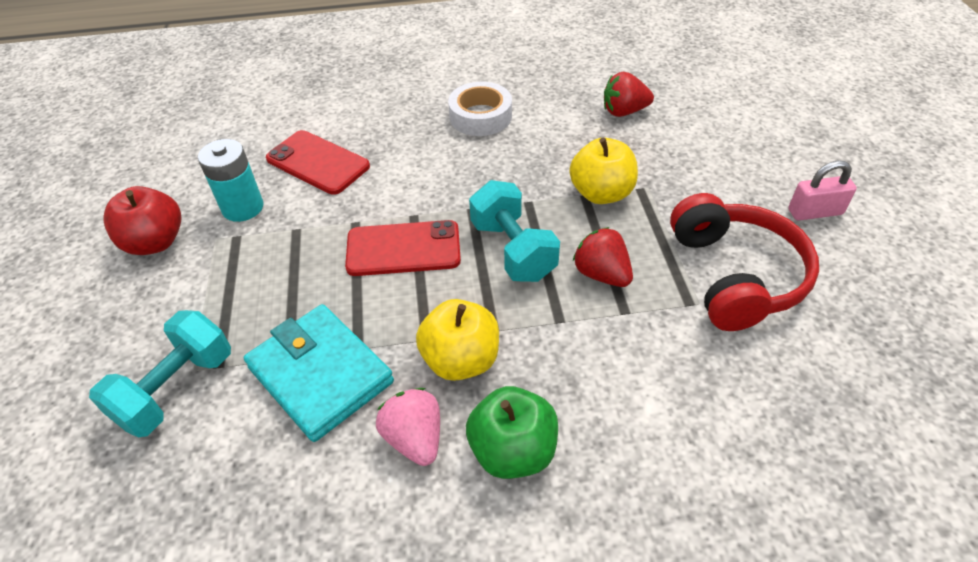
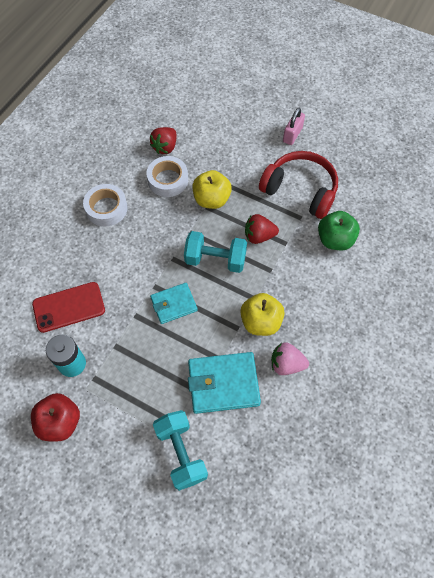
camera: 55 degrees left, 15 degrees up
red phone [345,220,461,276] -> turquoise wallet [150,283,198,324]
green apple [466,386,558,479] -> green apple moved to [318,211,360,250]
none -> white tape [146,156,188,197]

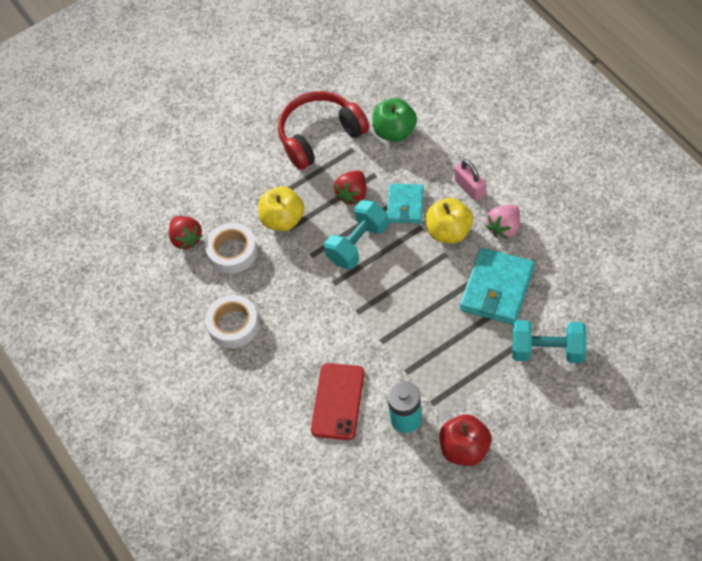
camera: 55 degrees left, 5 degrees down
turquoise wallet [150,283,198,324] -> turquoise wallet moved to [387,184,424,223]
pink padlock [283,108,305,145] -> pink padlock moved to [455,159,486,201]

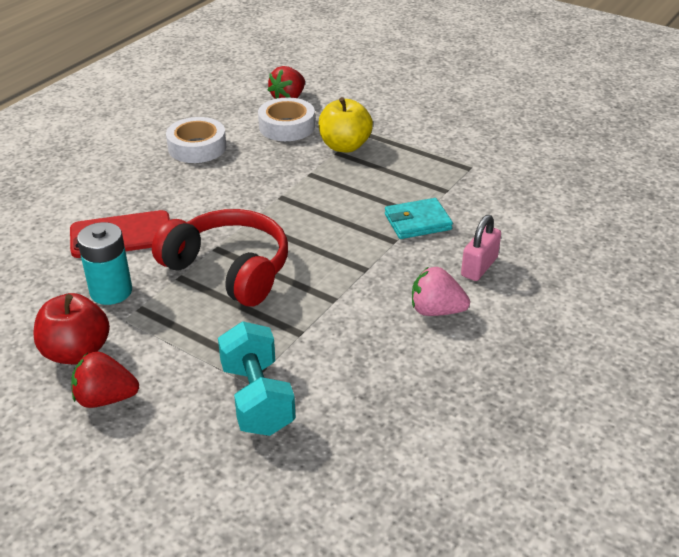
camera: 60 degrees right, 20 degrees down
red headphones [278,91,369,170] -> red headphones moved to [152,209,288,306]
turquoise dumbbell [324,200,389,269] -> none
red strawberry [334,170,366,205] -> red strawberry moved to [71,352,139,408]
green apple [372,98,417,142] -> none
yellow apple [426,198,473,243] -> none
turquoise wallet [460,248,535,325] -> none

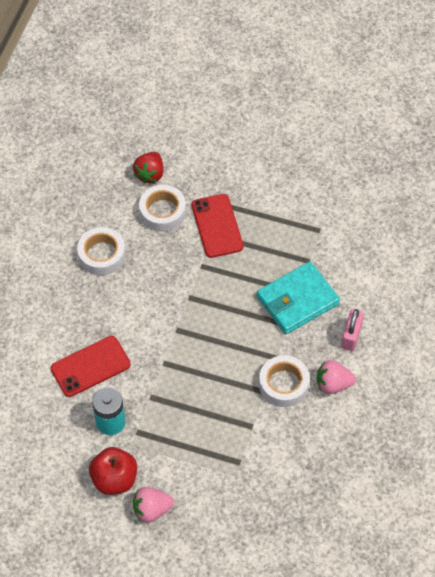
camera: 15 degrees left, 20 degrees up
red strawberry [71,352,139,408] -> pink strawberry [133,487,174,523]
red headphones [152,209,288,306] -> none
turquoise dumbbell [218,321,296,436] -> none
yellow apple [319,97,373,152] -> red phone [192,194,243,258]
turquoise wallet [385,198,453,239] -> turquoise wallet [257,262,340,334], size x1.58
none -> white tape [259,355,310,407]

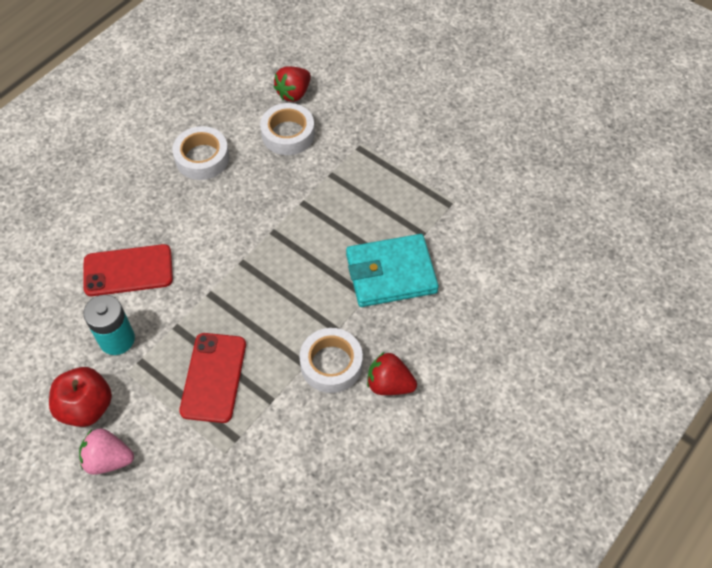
camera: 20 degrees right, 0 degrees up
red phone [192,194,243,258] -> red phone moved to [179,333,246,423]
pink strawberry [317,360,356,394] -> red strawberry [367,352,417,395]
pink padlock [341,309,364,351] -> none

